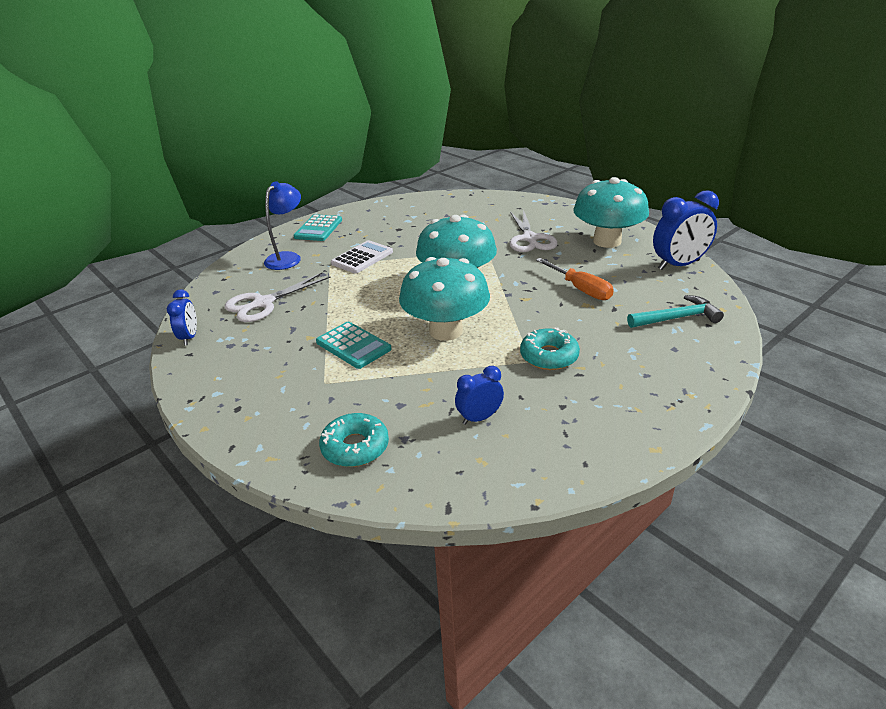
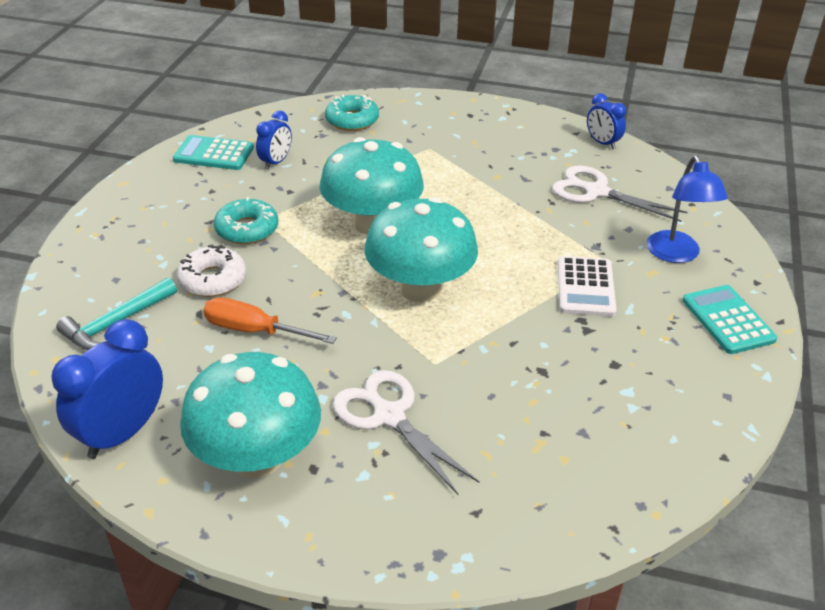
camera: 145 degrees right, 5 degrees up
white scissors [225,273,331,322] -> white scissors turned 75 degrees counterclockwise [552,165,688,222]
turquoise calculator [316,322,392,369] -> turquoise calculator moved to [173,135,254,170]
none -> white donut [177,244,246,297]

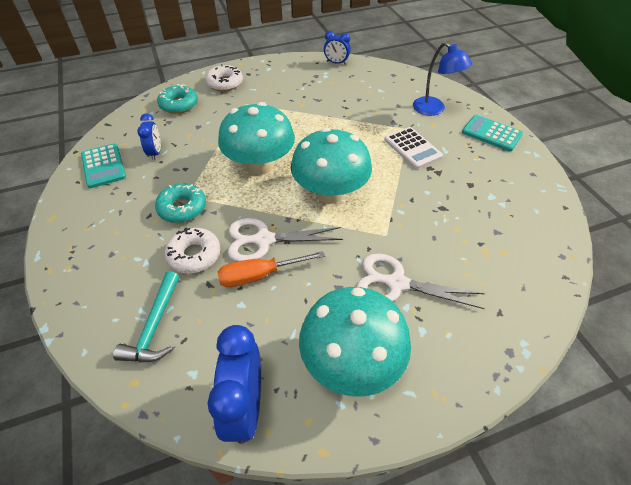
camera: 35 degrees left, 10 degrees up
turquoise calculator [173,135,254,170] -> turquoise calculator turned 90 degrees counterclockwise [81,143,126,188]
white scissors [552,165,688,222] -> white scissors moved to [228,218,343,262]
none -> white donut [205,64,243,91]

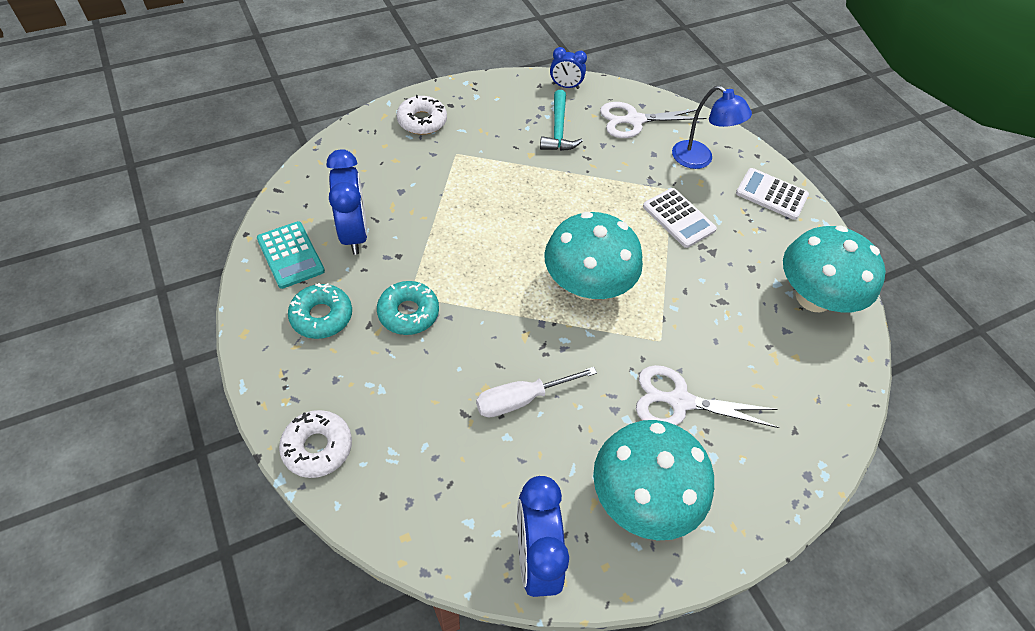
camera: 10 degrees left, 5 degrees up
turquoise hammer [113,271,180,363] -> turquoise hammer moved to [540,90,583,151]
blue clock [137,113,161,161] -> blue clock [327,150,368,254], size x1.74
turquoise donut [157,84,198,114] -> turquoise donut moved to [288,283,352,339]
white donut [165,228,220,274] -> white donut moved to [279,410,352,478]
turquoise mushroom [218,102,295,175] -> turquoise mushroom moved to [783,225,886,312]
orange screwdriver [218,251,325,287] -> white screwdriver [476,367,597,417]
white scissors [228,218,343,262] -> white scissors moved to [600,102,707,138]
turquoise calculator [462,115,523,151] -> white calculator [736,168,809,220]

